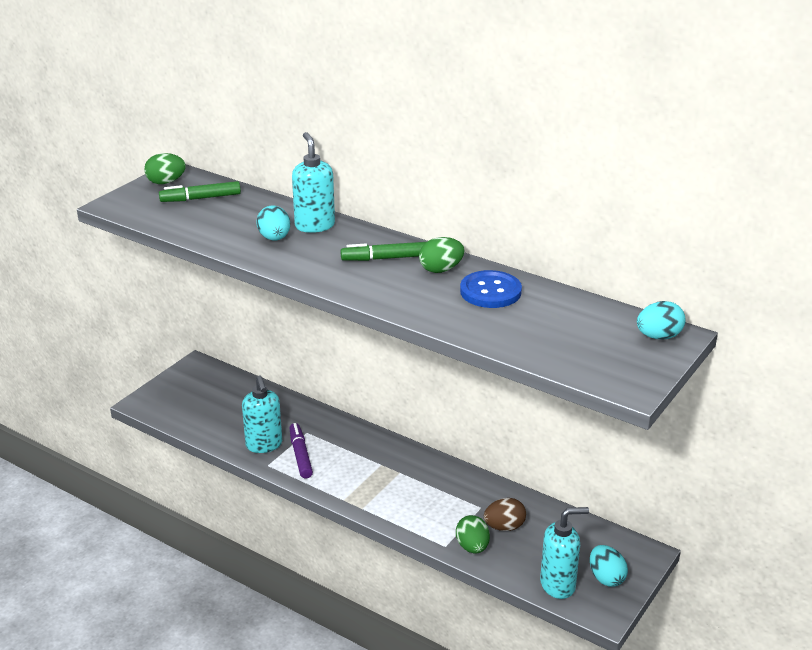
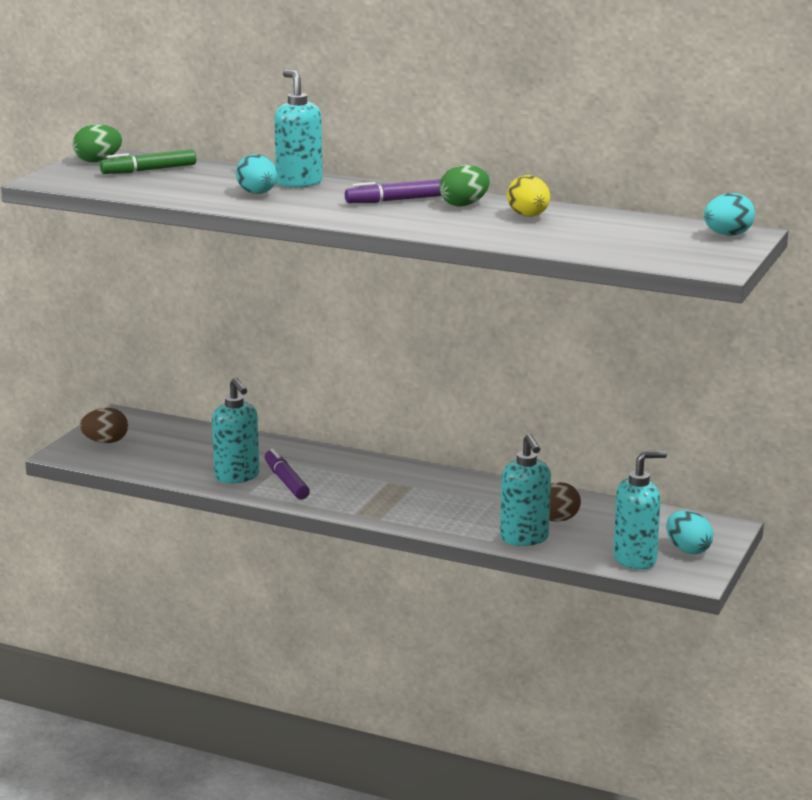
camera: 10 degrees left, 10 degrees down
green marker [341,242,426,261] -> purple marker [345,179,441,203]
green egg [456,515,490,554] -> turquoise soap dispenser [500,434,551,546]
blue button [460,270,522,308] -> yellow egg [507,175,550,217]
none -> brown egg [80,408,128,443]

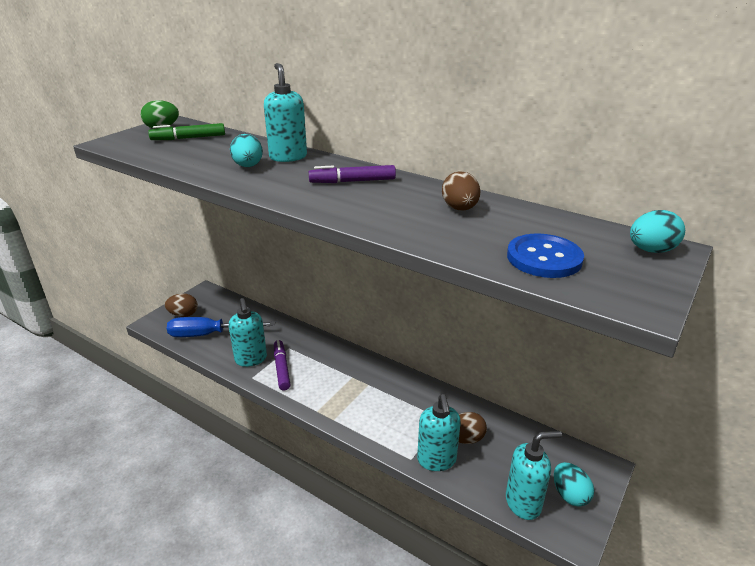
camera: 10 degrees right, 10 degrees up
green egg [439,165,490,206] -> none
yellow egg [507,175,550,217] -> brown egg [442,171,481,211]
none -> blue screwdriver [167,317,275,337]
none -> blue button [507,234,584,278]

